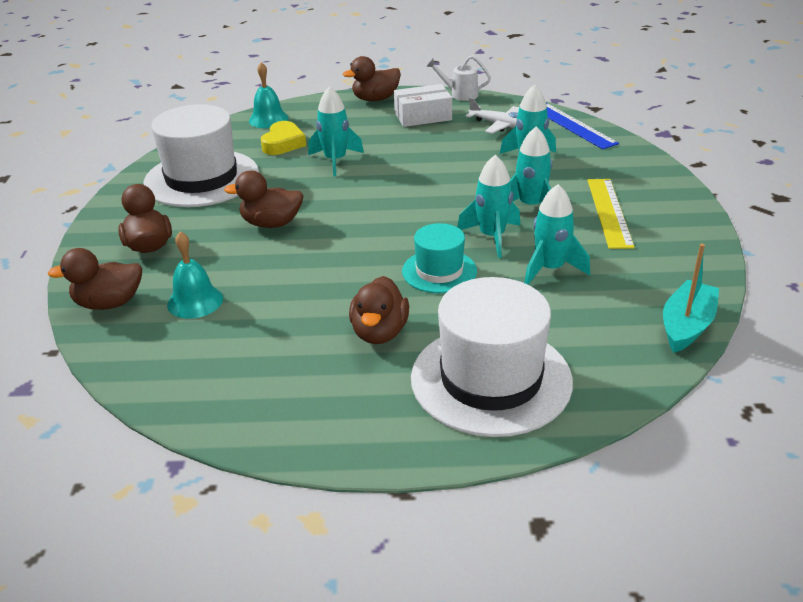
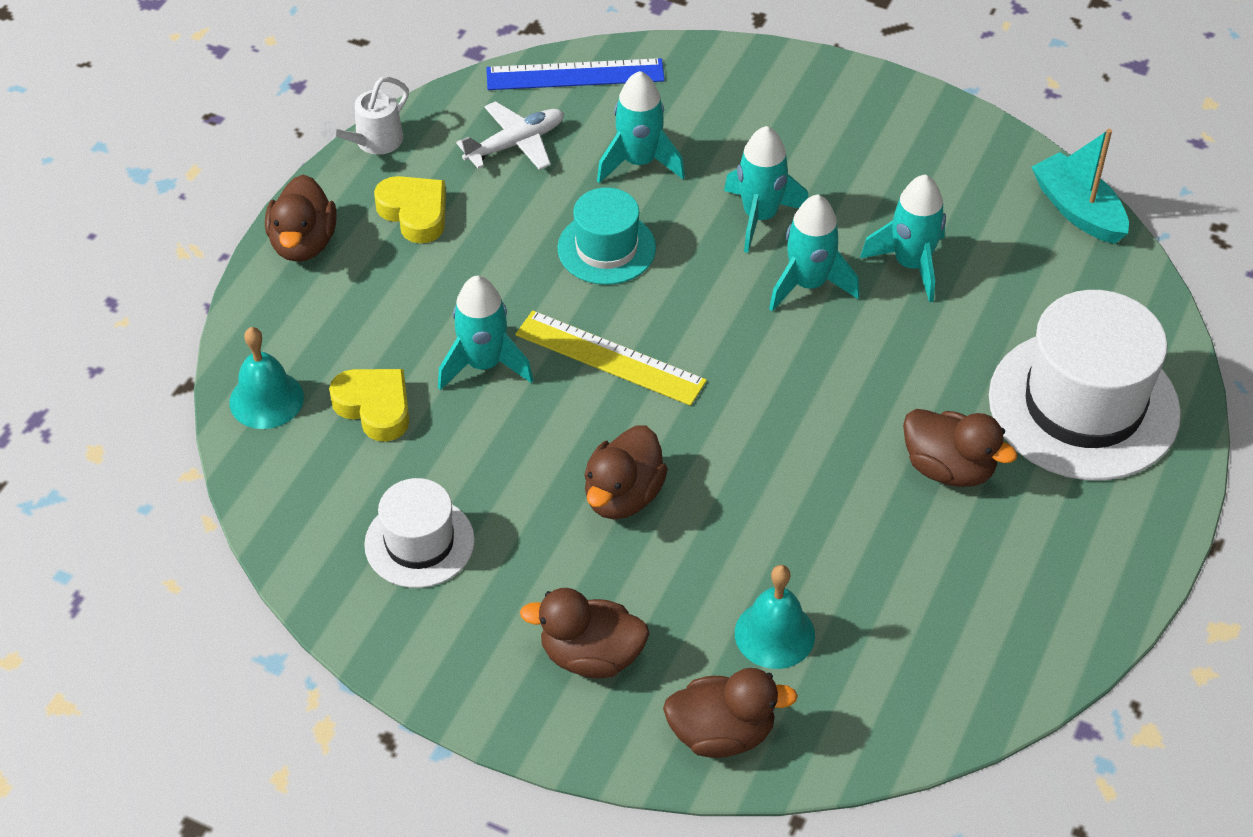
camera: 65 degrees left, 15 degrees up
brown duck [48,248,142,310] -> brown duck turned 105 degrees counterclockwise [663,668,798,758]
white hat [143,104,259,207] -> white hat [364,478,475,588], size x0.55
white box [394,84,452,127] -> yellow heart [374,176,446,244]
turquoise hat [402,223,477,293] -> turquoise hat moved to [558,187,656,285]
yellow ruler [587,179,635,249] -> yellow ruler moved to [515,310,707,406]

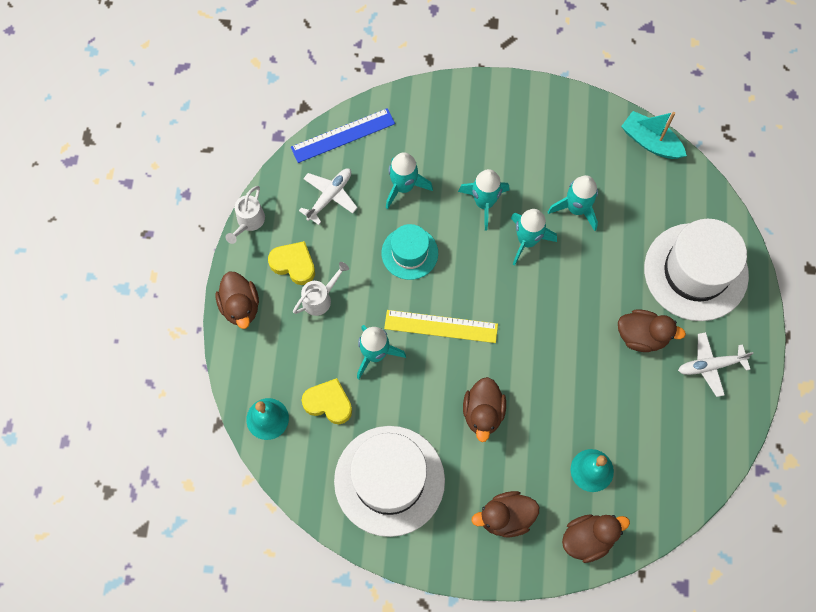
camera: 20 degrees left, 20 degrees up
white hat [364,478,475,588] -> white hat [334,426,445,537], size x1.82
none -> white watering can [293,262,349,316]
none -> white plane [678,332,754,397]

